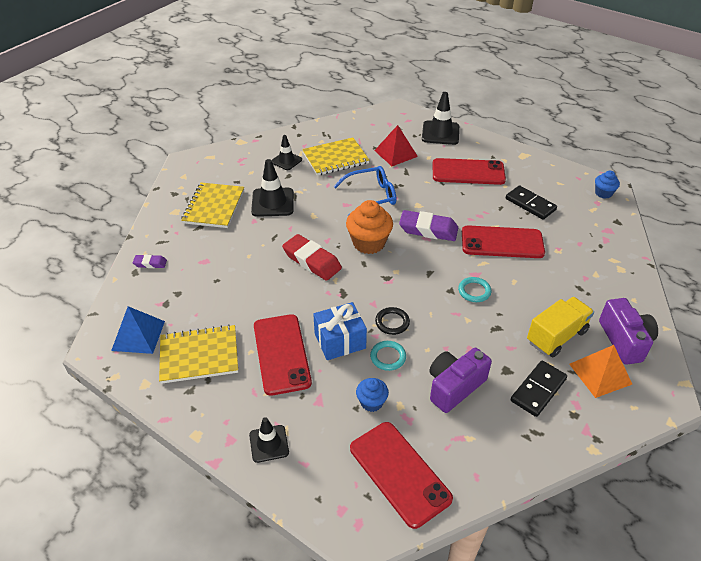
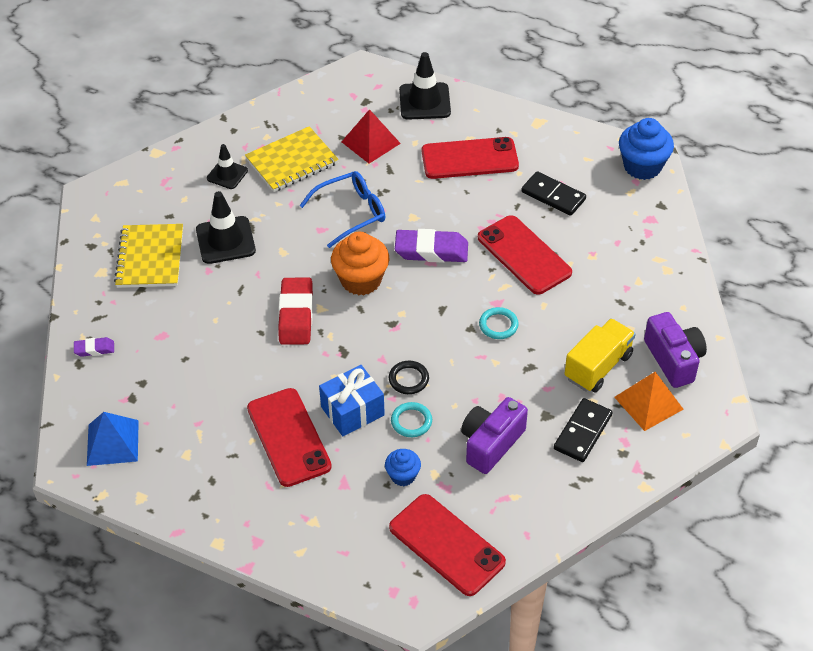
camera: 10 degrees left, 5 degrees up
yellow notebook [159,324,238,384] -> none
black traffic cone [249,417,289,463] -> none
red eraser [282,234,342,281] -> red eraser turned 60 degrees clockwise [278,277,313,345]
red phone [462,225,545,258] -> red phone turned 60 degrees clockwise [478,215,572,295]
blue cupcake [595,171,620,199] -> blue cupcake [619,118,674,180], size x1.79

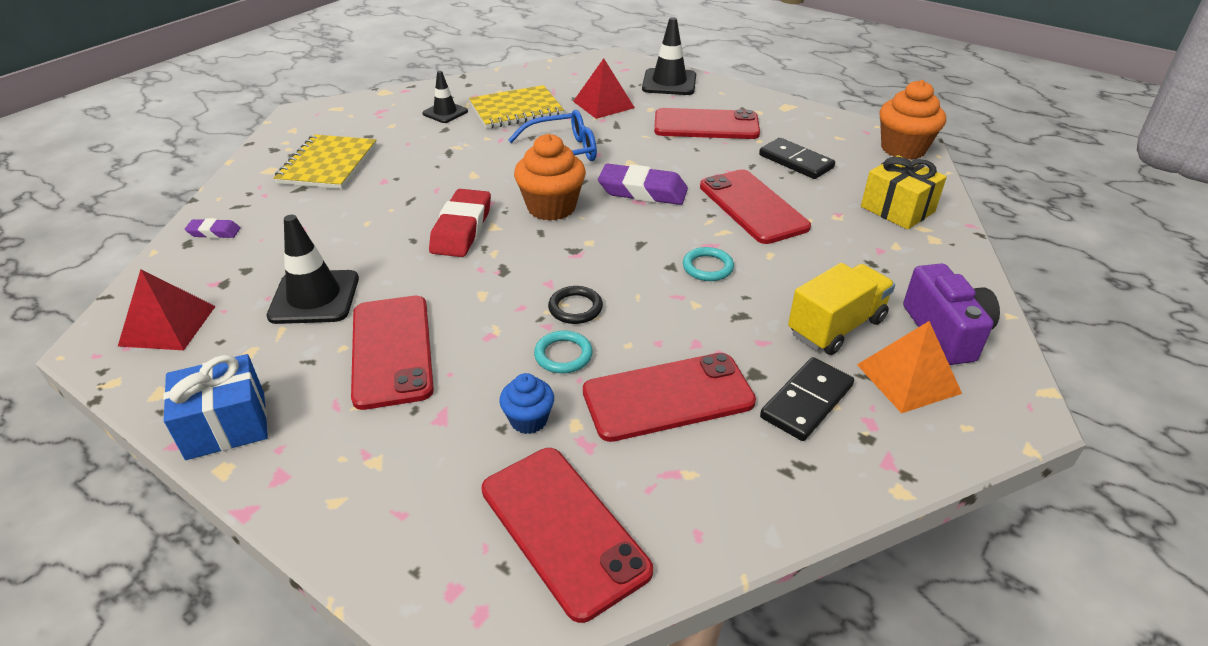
camera: 10 degrees right, 10 degrees down
blue pyramid [87,412,139,466] -> red pyramid [118,269,216,350]
black traffic cone [196,191,256,264] -> black traffic cone moved to [267,215,359,324]
blue gift [319,365,385,436] -> blue gift moved to [163,354,268,460]
purple camera [461,397,528,474] -> red phone [583,353,756,442]
blue cupcake [619,118,674,180] -> orange cupcake [880,80,946,160]
none -> yellow gift [861,155,947,230]

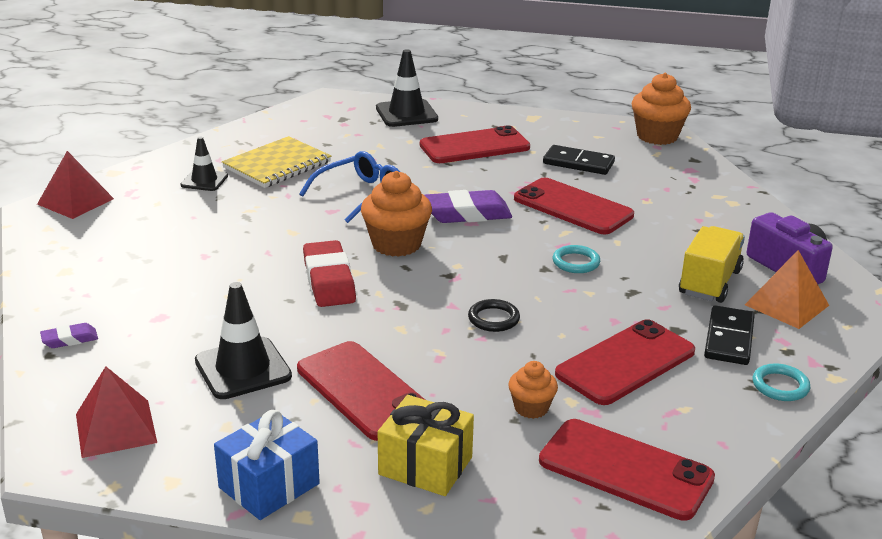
camera: 25 degrees left, 10 degrees down
yellow notebook [274,134,377,189] -> none
blue cupcake [499,373,554,434] -> orange cupcake [508,361,558,419]
turquoise ring [534,330,593,374] -> turquoise ring moved to [753,364,810,401]
red pyramid [573,58,635,119] -> red pyramid moved to [37,151,114,219]
yellow gift [861,155,947,230] -> yellow gift moved to [378,395,474,496]

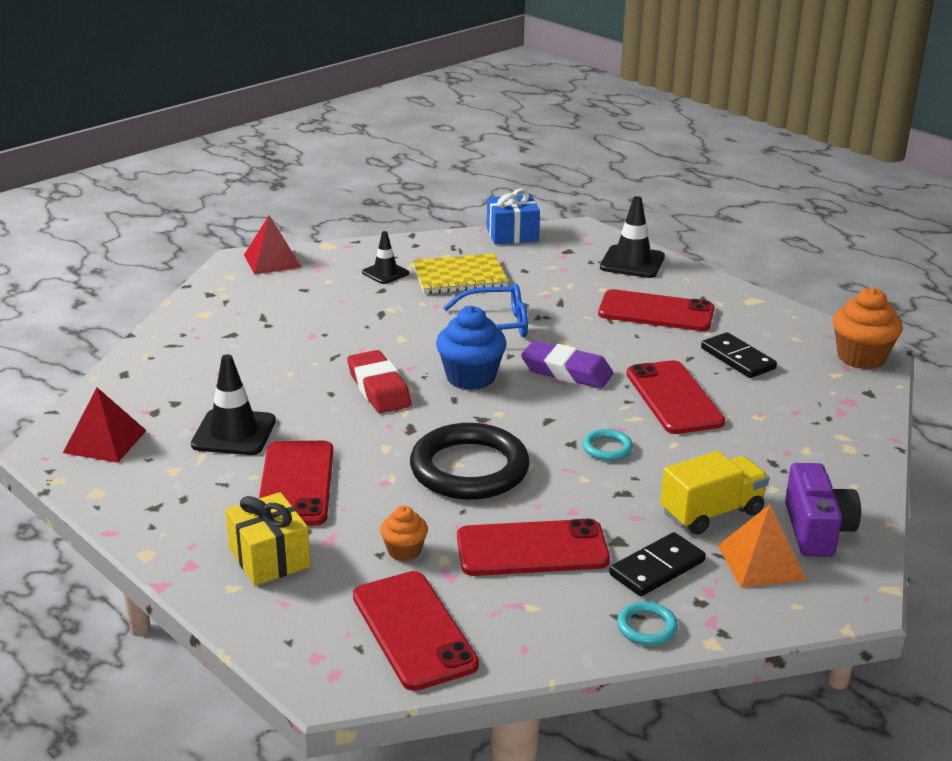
camera: 35 degrees right, 0 degrees up
purple eraser [40,323,98,348] -> none
blue gift [214,410,320,520] -> blue gift moved to [487,188,540,244]
red eraser [303,240,356,307] -> red eraser turned 45 degrees counterclockwise [347,350,412,413]
orange cupcake [361,171,432,257] -> blue cupcake [436,306,507,390]
black ring [468,299,520,332] -> black ring [410,423,530,500], size x2.31

